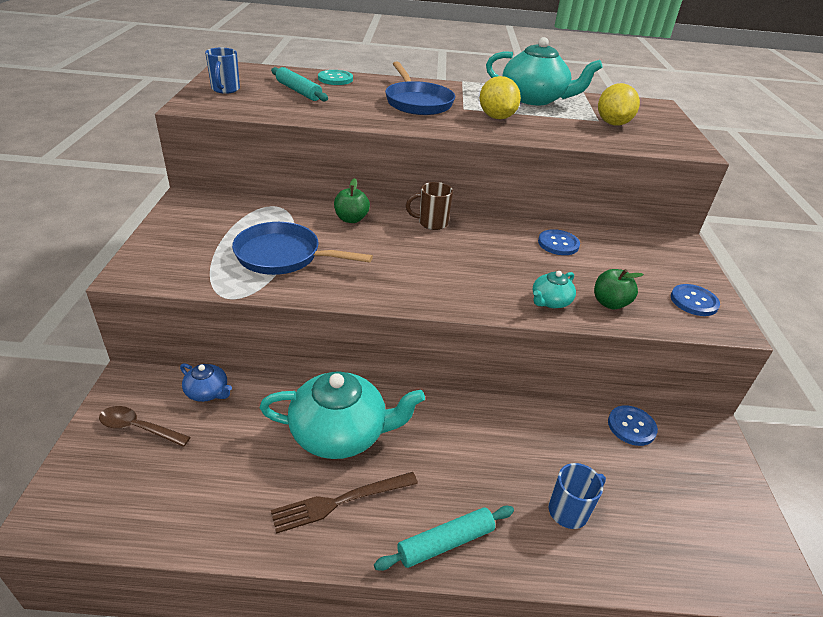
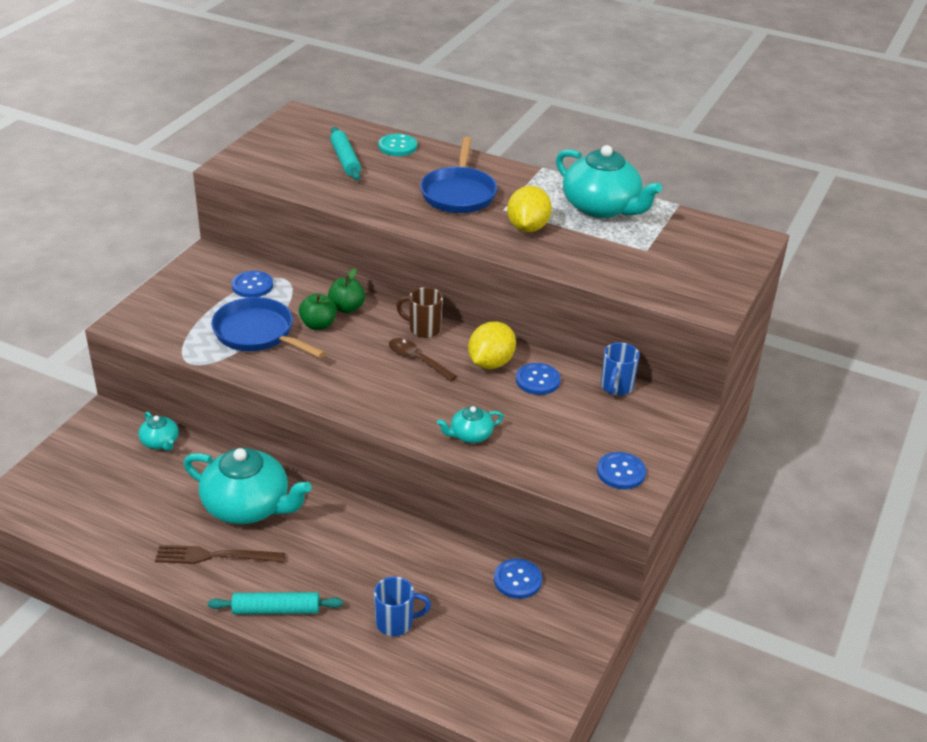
camera: 25 degrees right, 0 degrees up
brown spoon [99,406,191,447] -> brown spoon moved to [389,338,457,381]
blue teapot [180,363,232,402] -> turquoise teapot [138,411,179,451]
blue mug [205,48,240,94] -> blue mug moved to [601,342,640,396]
green apple [594,269,644,309] -> green apple moved to [299,293,337,330]
yellow lemon [598,83,640,126] -> yellow lemon moved to [468,321,516,369]
none -> blue button [232,271,273,298]

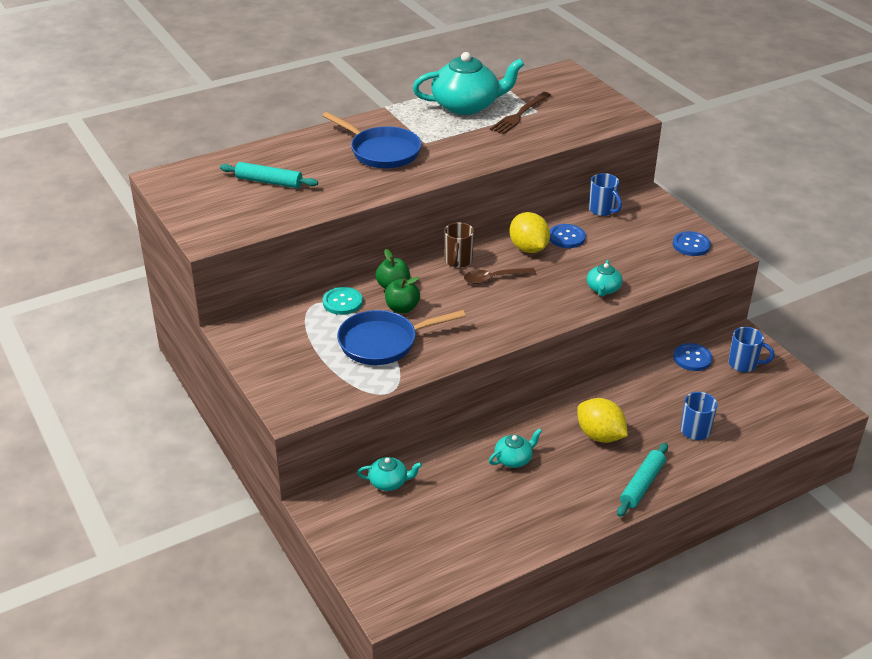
camera: 55 degrees left, 0 degrees up
brown fork [155,545,285,564] -> brown fork moved to [490,92,551,135]
turquoise teapot [184,448,312,524] -> turquoise teapot [489,429,542,468], size x0.47
blue button [232,271,273,298] -> none
turquoise button [379,134,417,156] -> turquoise button moved to [323,287,363,315]
brown mug [396,287,443,338] -> brown mug turned 45 degrees counterclockwise [444,222,474,268]
yellow lemon [507,186,552,232] -> yellow lemon moved to [577,398,628,443]
none -> blue mug [728,327,774,372]

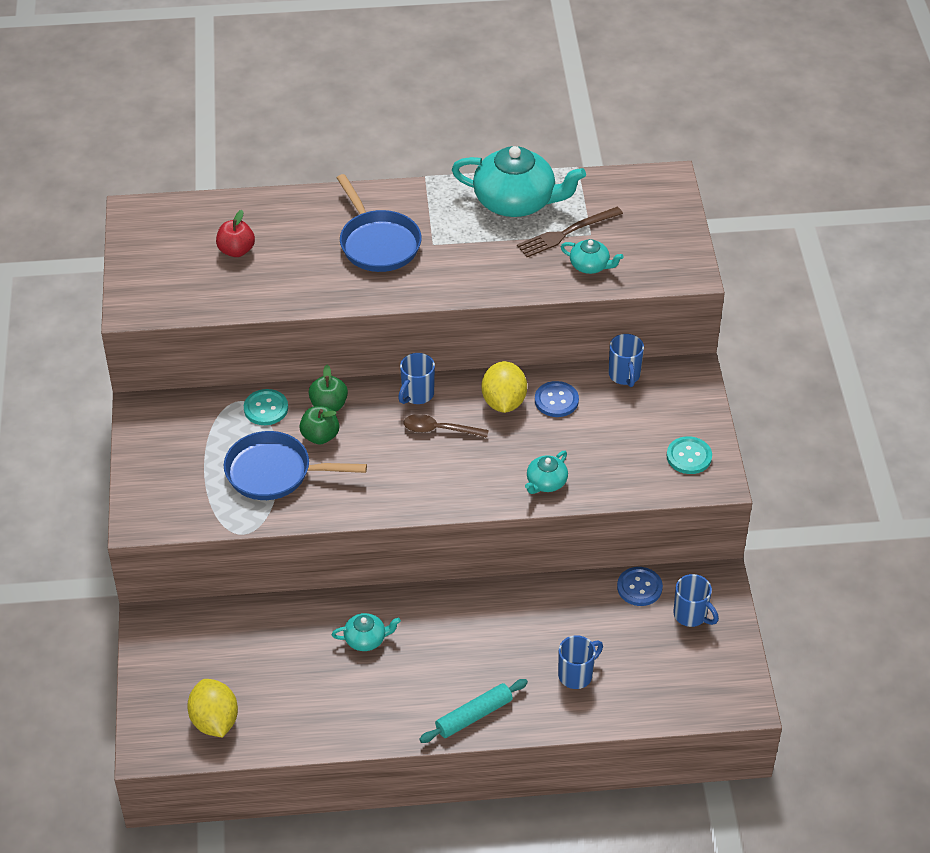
camera: 25 degrees right, 10 degrees up
turquoise rolling pin [220,162,318,188] -> red apple [216,210,255,257]
turquoise teapot [357,457,422,491] -> turquoise teapot moved to [561,239,624,274]
brown mug [444,222,474,268] -> blue mug [398,353,435,404]
yellow lemon [577,398,628,443] -> yellow lemon moved to [187,679,238,737]
blue button [673,231,711,256] -> turquoise button [667,436,712,474]

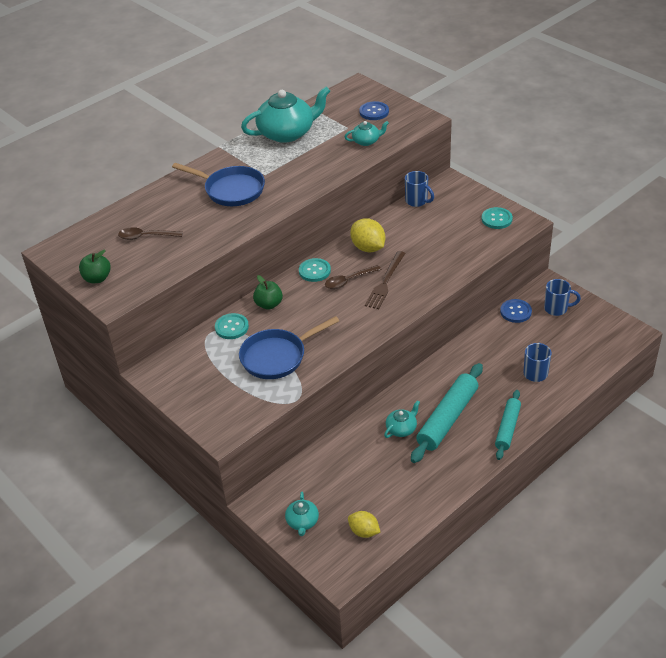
camera: 35 degrees left, 5 degrees down
yellow lemon [187,679,238,737] -> yellow lemon [348,511,380,538], size x0.66
red apple [216,210,255,257] -> brown spoon [118,227,183,240]
green apple [299,406,339,444] -> green apple moved to [79,250,111,283]
blue mug [398,353,435,404] -> turquoise button [299,258,331,282]
brown fork [517,207,623,257] -> brown fork moved to [365,251,405,309]
turquoise teapot [525,451,568,494] -> turquoise teapot moved to [285,492,319,536]
blue button [535,381,579,417] -> blue button moved to [359,101,389,120]
none -> turquoise rolling pin [411,363,483,463]

